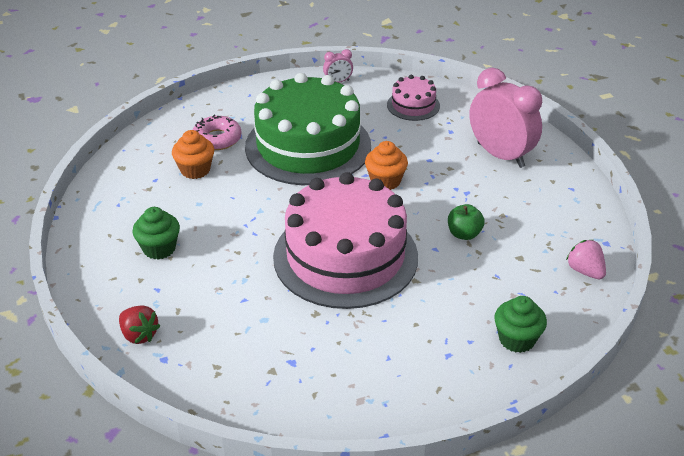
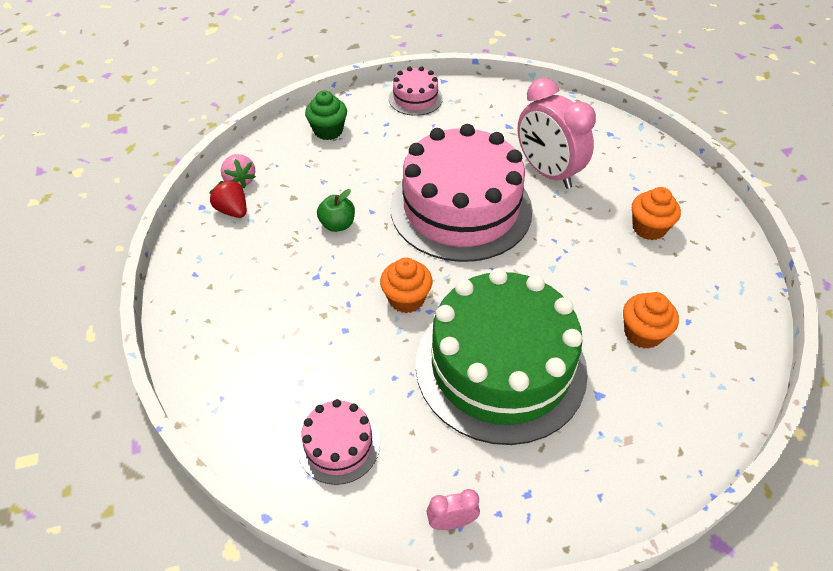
camera: 175 degrees left, 10 degrees up
red strawberry [119,305,160,344] -> red strawberry moved to [209,179,246,218]
green cupcake [132,207,180,260] -> orange cupcake [632,187,681,240]
pink donut [193,115,241,150] -> none
pink clock [469,68,542,168] -> pink clock moved to [518,78,596,189]
none -> pink cake [389,66,443,116]

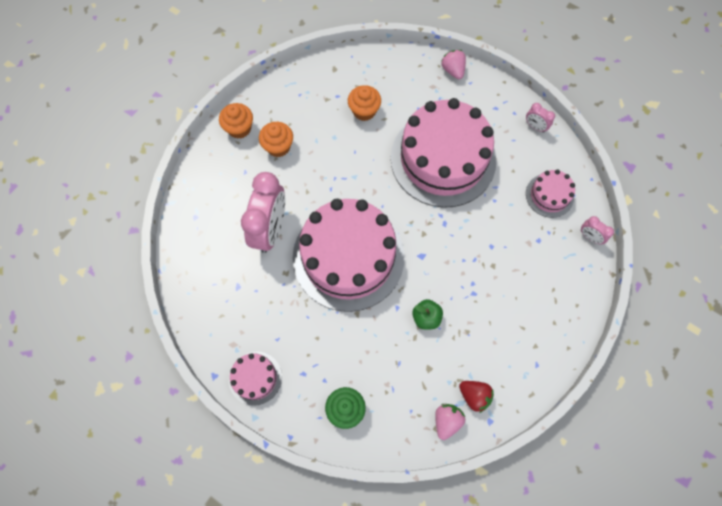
camera: 130 degrees left, 20 degrees up
red strawberry [209,179,246,218] -> red strawberry turned 60 degrees counterclockwise [459,381,494,413]
orange cupcake [380,258,433,313] -> orange cupcake moved to [219,103,253,139]
green cake [416,268,588,445] -> pink cake [391,98,496,208]
none -> pink strawberry [441,50,466,79]
none -> pink clock [581,216,614,244]

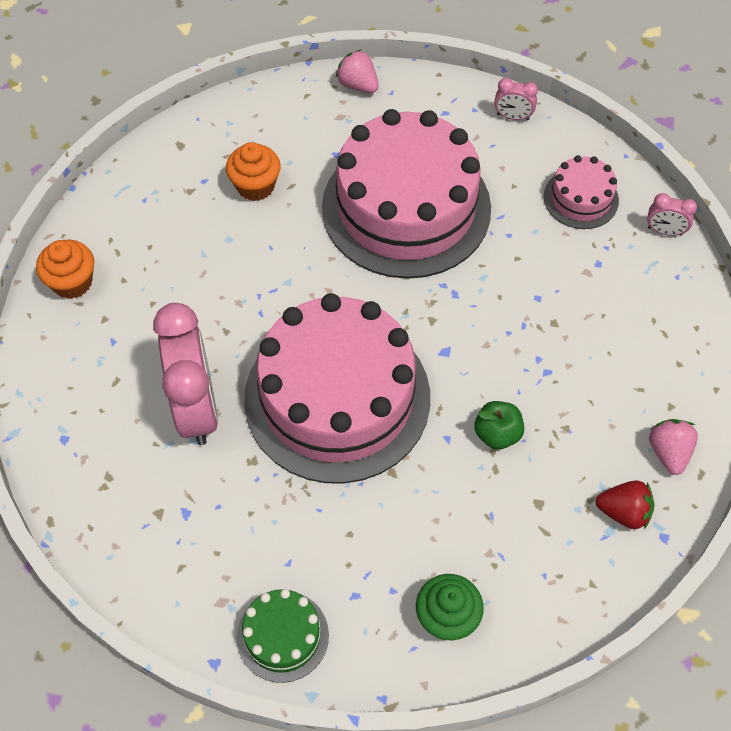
camera: 25 degrees left, 10 degrees down
pink cake [229,352,282,406] -> green cake [237,589,329,683]
orange cupcake [259,122,293,157] -> none
pink strawberry [435,404,465,440] -> pink strawberry moved to [649,419,698,475]

